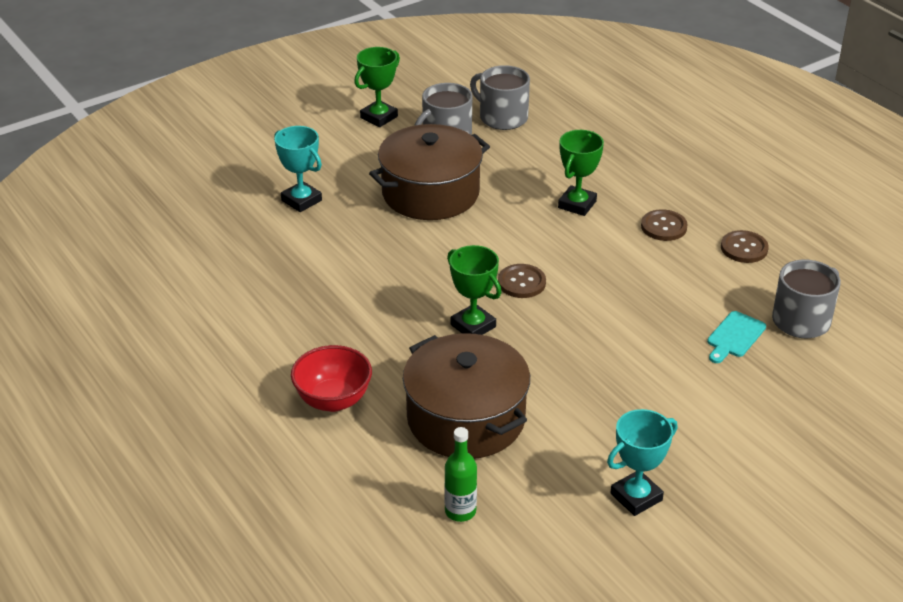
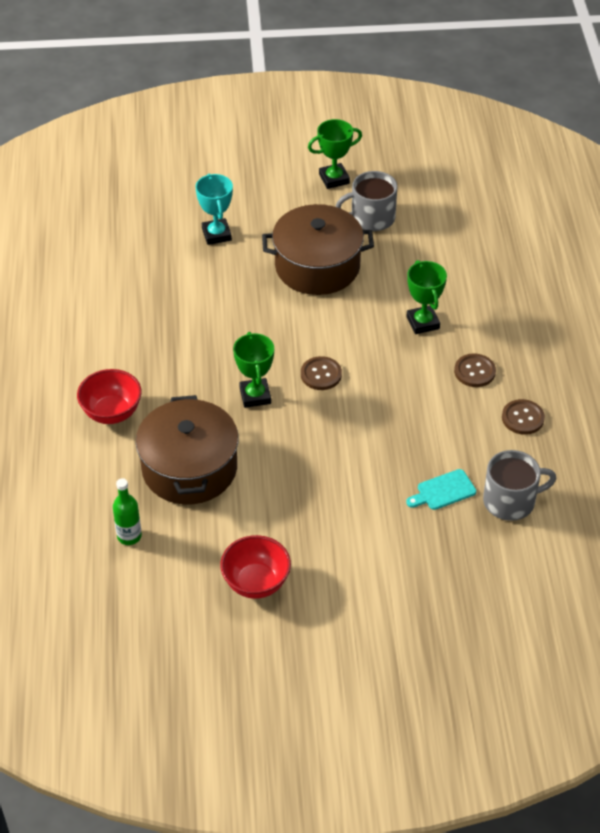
camera: 30 degrees right, 10 degrees up
grey mug [470,65,530,130] -> none
green trophy [558,130,604,216] -> green trophy turned 75 degrees counterclockwise [406,260,447,334]
turquoise trophy [607,409,678,516] -> red bowl [220,535,291,599]

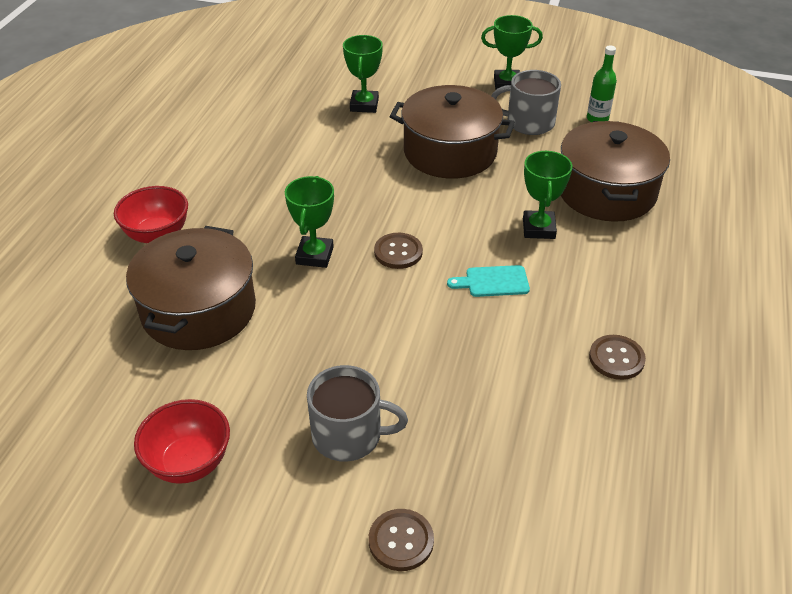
camera: 20 degrees right, 5 degrees down
green bottle [113,478,142,545] -> green bottle moved to [587,46,617,122]
turquoise trophy [195,174,233,245] -> green trophy [343,35,383,113]
turquoise cutting board [406,469,476,510] -> turquoise cutting board moved to [447,265,530,297]
brown button [454,353,496,387] -> brown button moved to [369,509,434,571]
grey mug [483,450,557,521] -> grey mug moved to [307,365,408,462]
none -> brown pot [561,121,670,222]

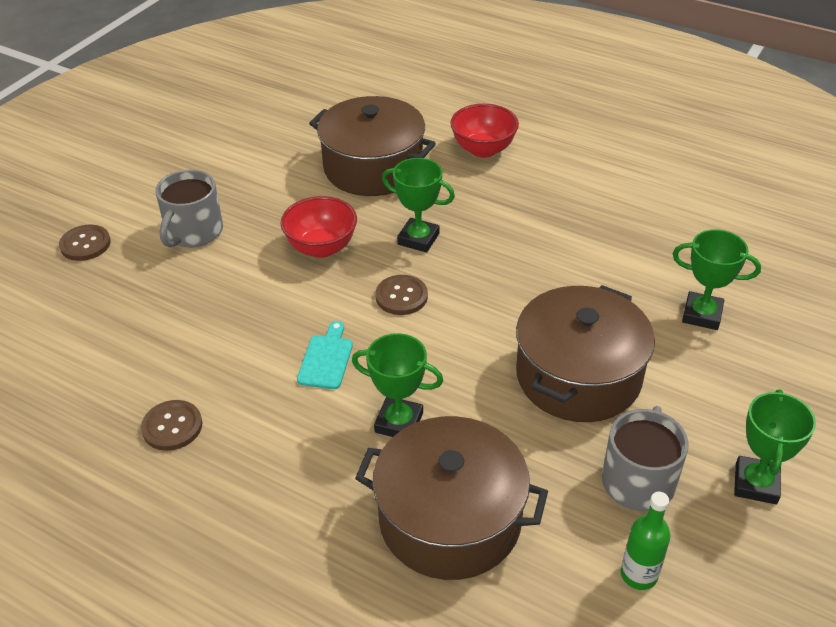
camera: 105 degrees right, 0 degrees up
red bowl [134,399,230,484] -> red bowl moved to [281,196,357,258]

